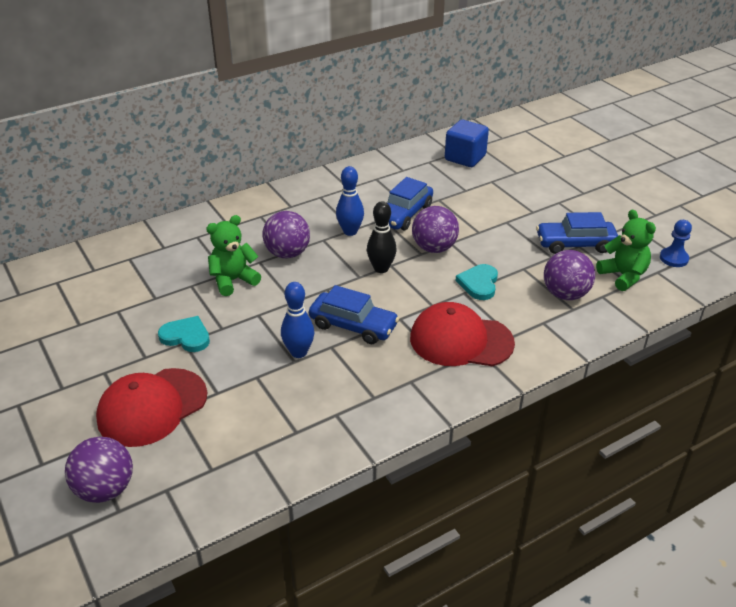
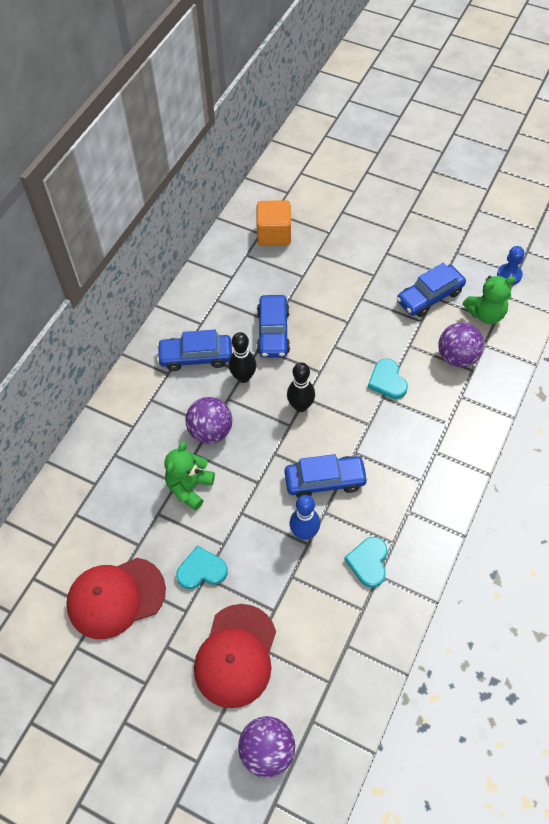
camera: 30 degrees left, 20 degrees up
blue bowling pin [336,166,364,236] -> black bowling pin [229,332,256,383]
red cap [410,302,515,366] -> red cap moved to [66,558,166,639]
purple ball [412,206,459,253] -> none
blue cube [445,120,489,167] -> orange cube [257,200,291,246]
green teddy bear [596,210,656,291] -> green teddy bear turned 135 degrees clockwise [463,276,516,324]
none -> blue car [157,330,232,371]
none -> turquoise heart [344,537,387,588]

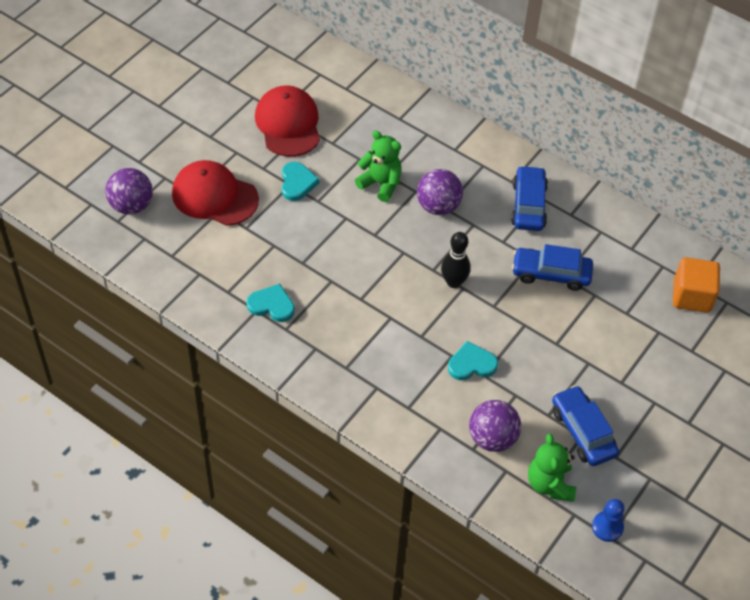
camera: 95 degrees right, 5 degrees down
black bowling pin [229,332,256,383] -> none
blue car [285,454,368,498] -> none
blue bowling pin [290,495,320,540] -> none

